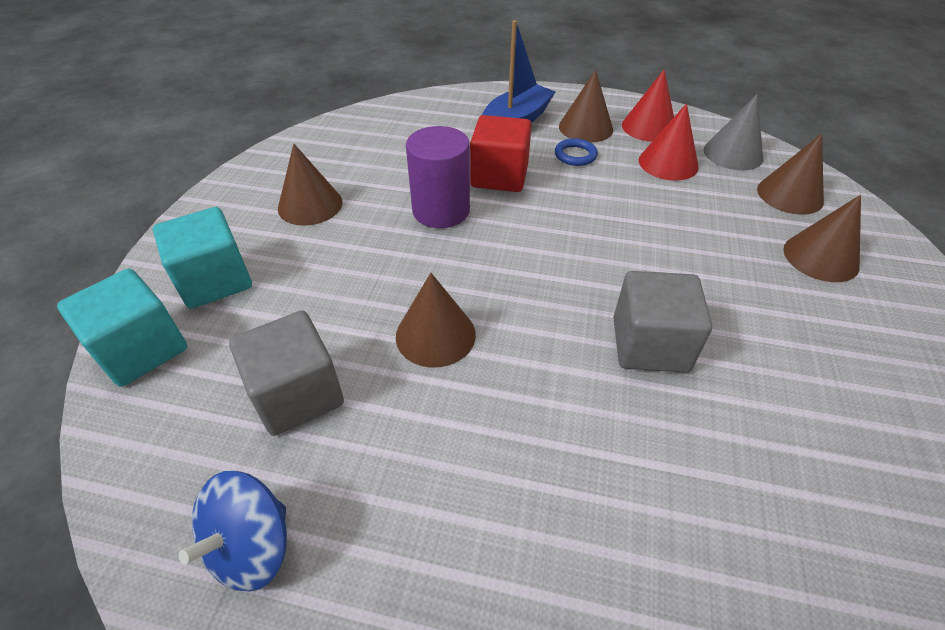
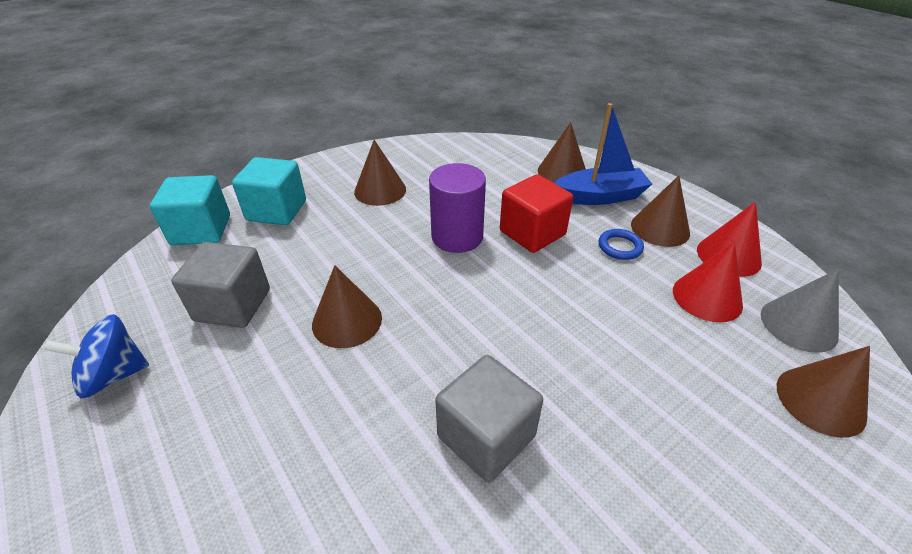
camera: 40 degrees right, 5 degrees down
brown cone [784,195,861,282] -> brown cone moved to [538,122,586,183]

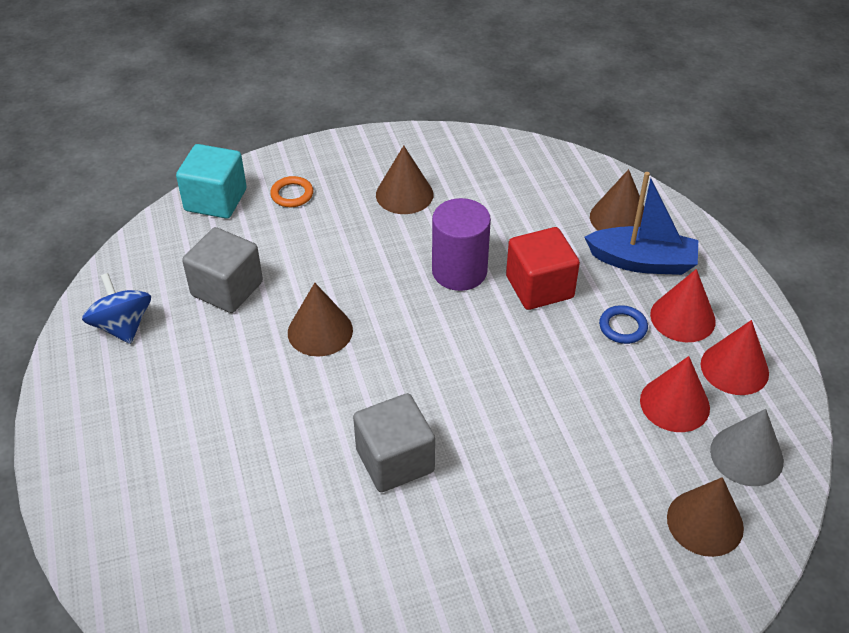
camera: 20 degrees right, 5 degrees up
blue spinning top [43,314,149,398] -> blue spinning top turned 60 degrees clockwise [82,273,151,344]
turquoise cube [232,157,306,225] -> orange ring [270,176,313,207]
brown cone [631,176,690,247] -> red cone [650,269,716,342]

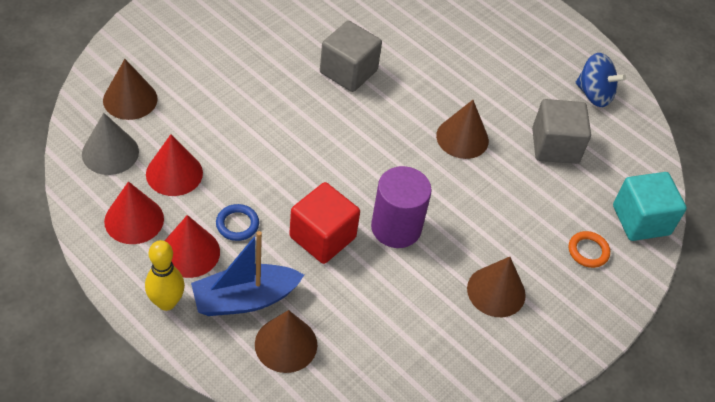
camera: 145 degrees right, 5 degrees up
none -> yellow bowling pin [145,240,185,311]

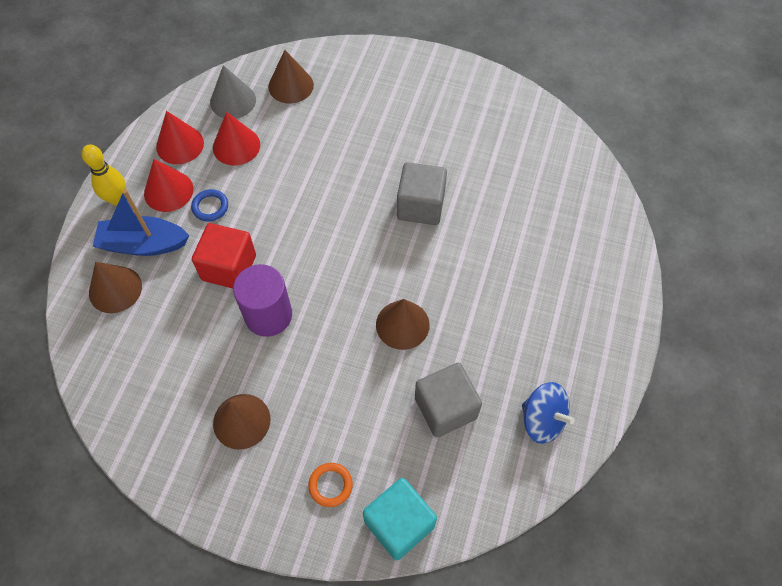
camera: 70 degrees right, 10 degrees up
blue boat [191,231,304,316] -> blue boat turned 45 degrees counterclockwise [93,189,189,256]
blue spinning top [575,53,626,107] -> blue spinning top turned 60 degrees counterclockwise [522,382,575,444]

